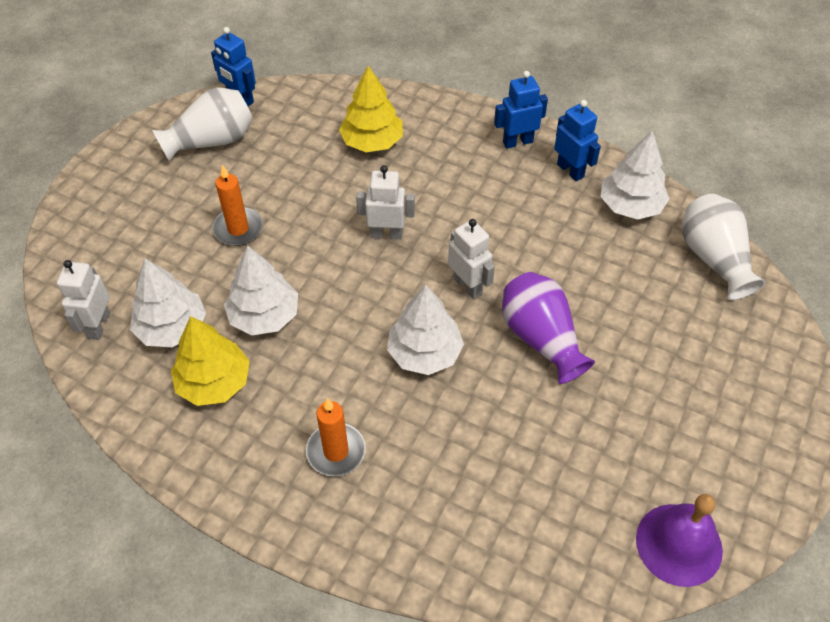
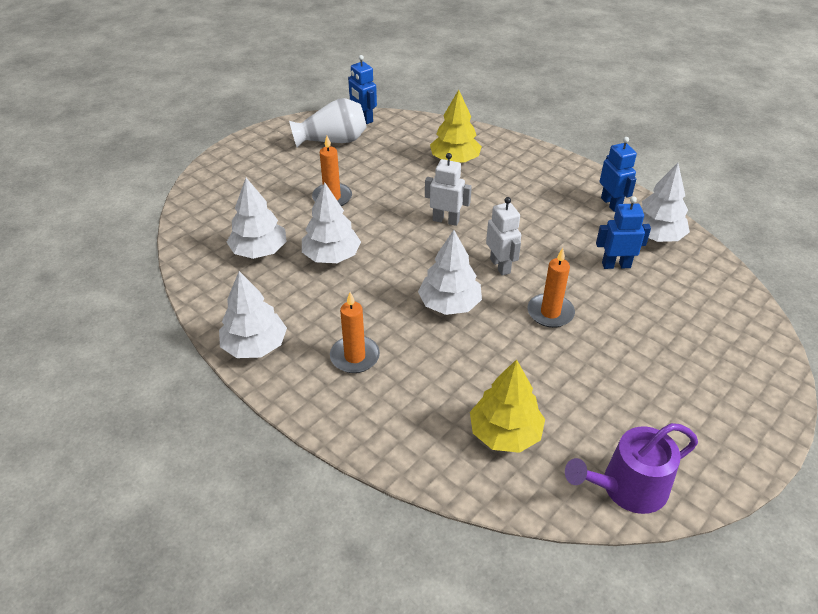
camera: 15 degrees right, 10 degrees down
white robot [57,260,110,340] -> none
yellow tree [171,316,250,406] -> yellow tree moved to [470,359,545,453]
blue robot [494,71,548,148] -> blue robot moved to [596,196,651,269]
purple vase [502,272,595,384] -> orange candle [527,248,575,328]
purple bell [636,494,723,587] -> purple watering can [565,423,698,514]
white vase [682,194,766,300] -> none
none -> white tree [219,271,287,358]

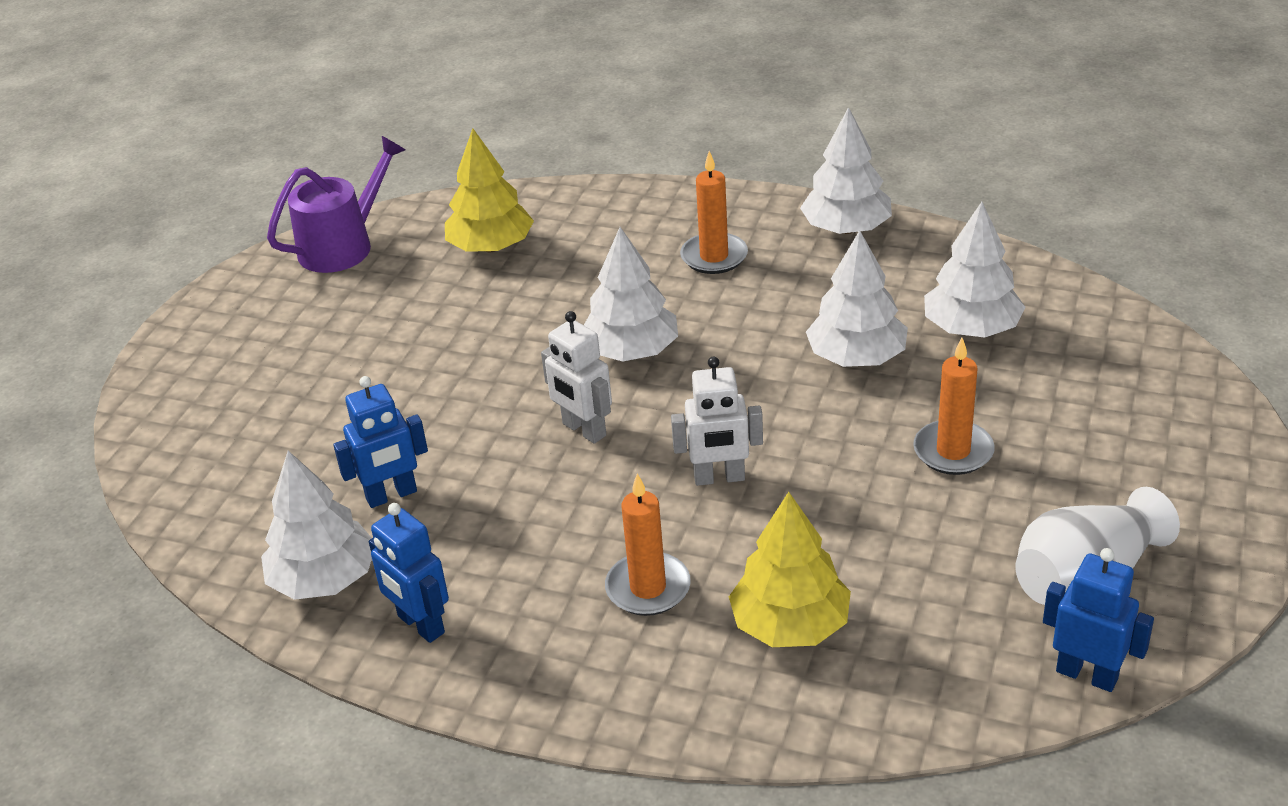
camera: 160 degrees right, 5 degrees down
orange candle [527,248,575,328] -> orange candle moved to [605,474,691,616]

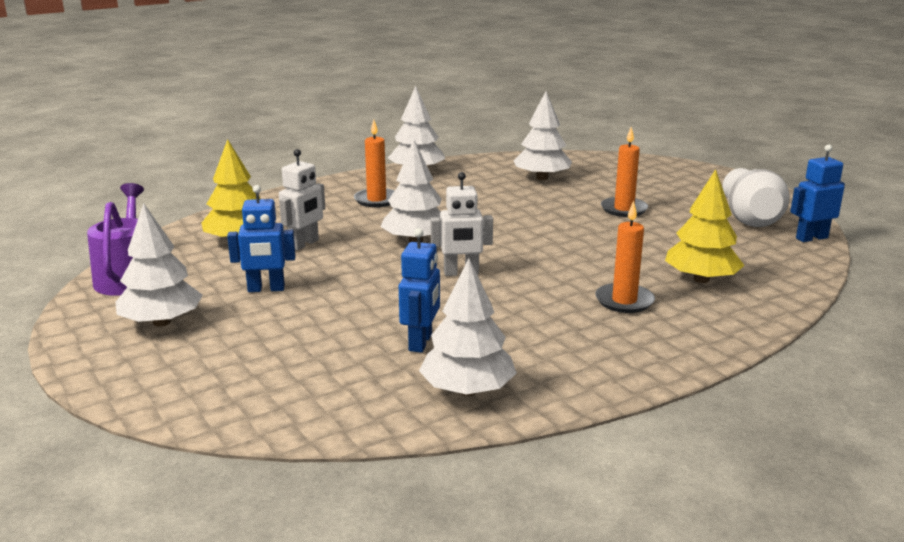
camera: 55 degrees left, 15 degrees down
blue robot [369,503,449,643] -> blue robot moved to [227,185,296,292]
white robot [671,357,763,486] -> white robot moved to [279,149,325,250]
white tree [806,230,908,367] -> white tree moved to [116,203,203,326]

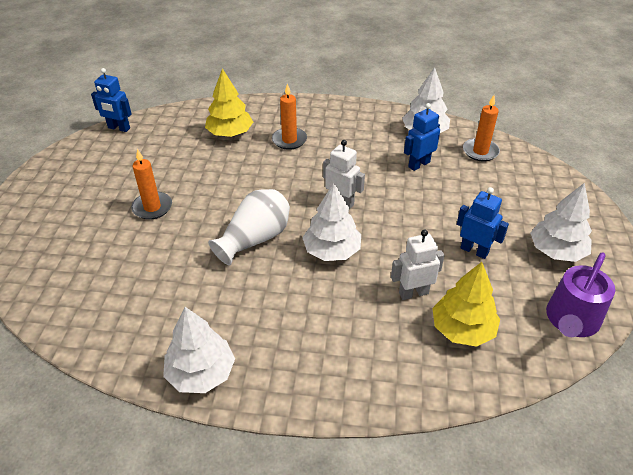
camera: 140 degrees left, 20 degrees up
orange candle [354,120,395,207] -> orange candle moved to [463,95,500,161]
white tree [513,91,572,180] -> none
white vase [722,168,790,227] -> white vase moved to [208,189,290,266]

